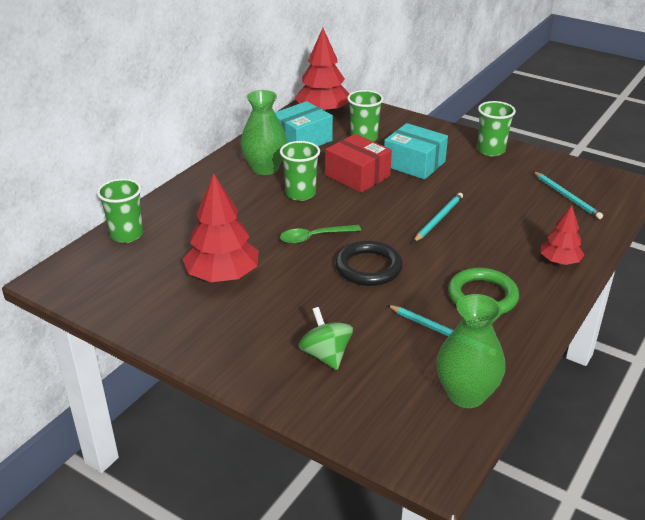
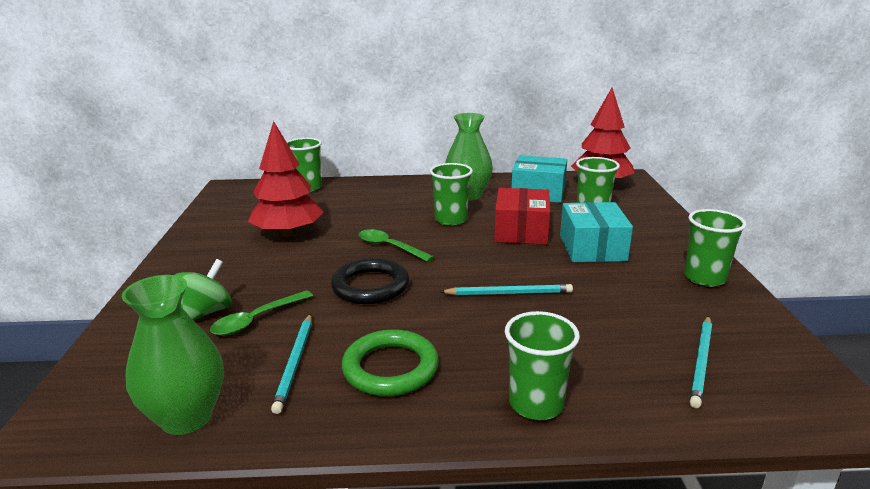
camera: 55 degrees right, 10 degrees down
red tree [541,205,584,265] -> green cup [505,311,580,420]
none -> green spoon [210,290,313,336]

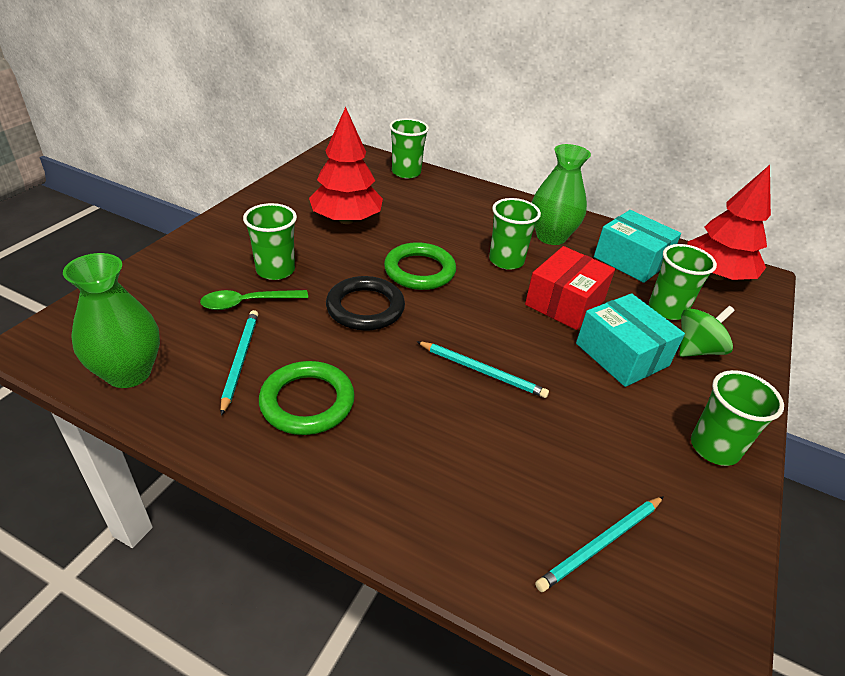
camera: 25 degrees right, 15 degrees up
green spinning top [175,259,232,320] -> green spinning top moved to [679,306,735,357]
turquoise pencil [271,314,312,414] -> turquoise pencil turned 150 degrees clockwise [221,310,258,416]
green spoon [359,229,434,262] -> green ring [384,242,456,290]
green cup [505,311,580,420] -> green cup moved to [243,203,297,280]
turquoise box [560,202,633,262] -> turquoise box turned 60 degrees counterclockwise [576,293,685,387]

